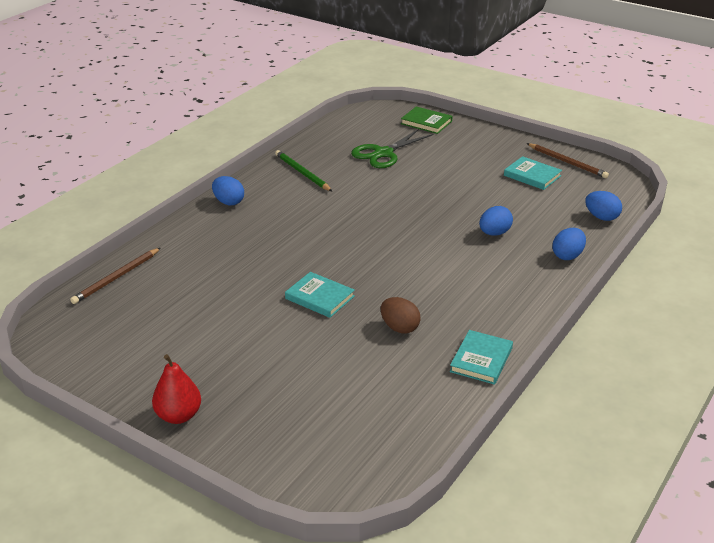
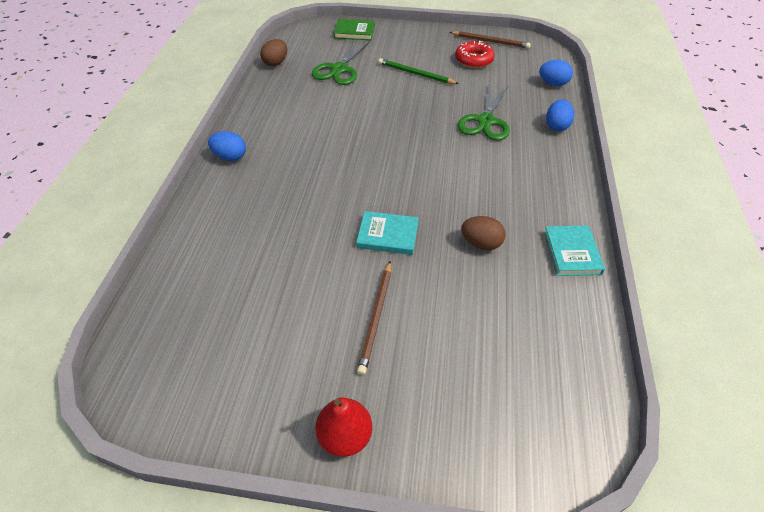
camera: 25 degrees left, 15 degrees up
brown pencil [70,248,160,304] -> brown pencil moved to [357,261,391,375]
green pencil [275,150,332,191] -> green pencil moved to [378,58,459,84]
blue egg [479,206,513,236] -> green scissors [458,84,510,141]
turquoise book [504,156,562,190] -> red donut [455,41,495,68]
none -> brown egg [260,39,287,66]

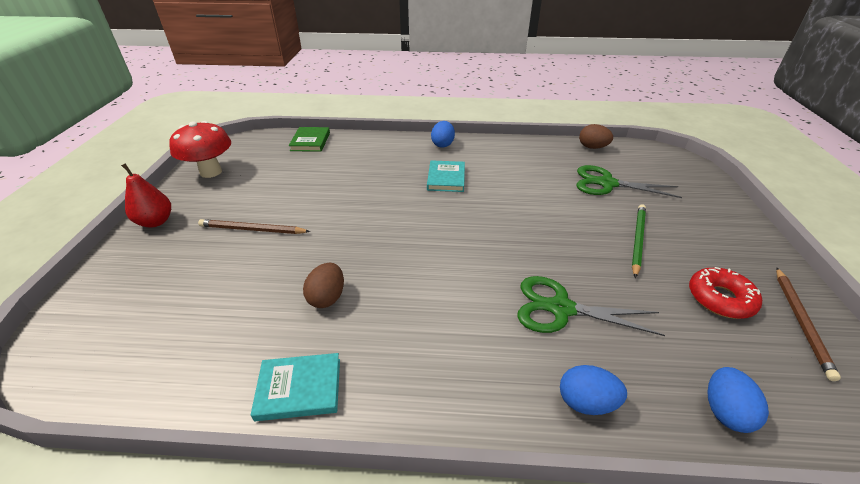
camera: 85 degrees right, 10 degrees down
green book [334,19,375,40] -> green book moved to [289,127,330,152]
turquoise book [356,211,419,255] -> turquoise book moved to [427,160,465,192]
none -> red mushroom [169,121,231,178]

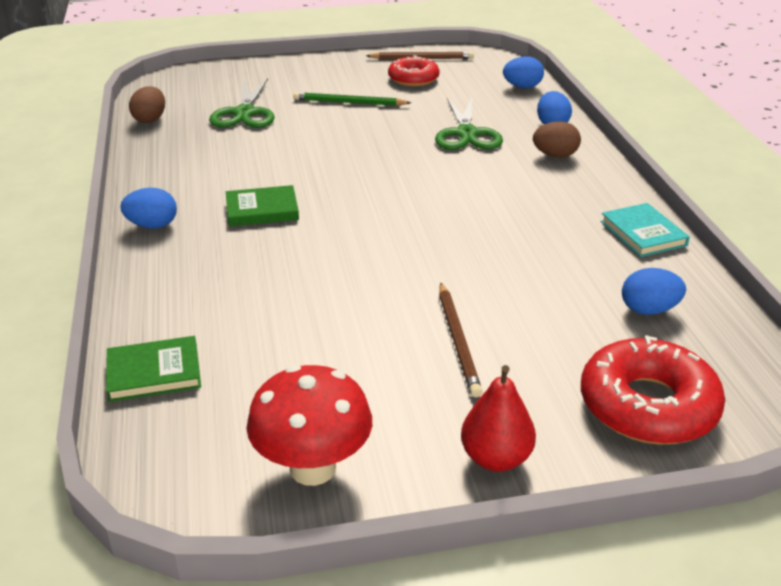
camera: 105 degrees left, 5 degrees down
brown egg [303,263,344,308] -> brown egg moved to [533,121,581,158]
turquoise book [427,160,465,192] -> green book [226,185,299,227]
none -> red donut [581,336,725,445]
none -> blue egg [622,268,686,315]

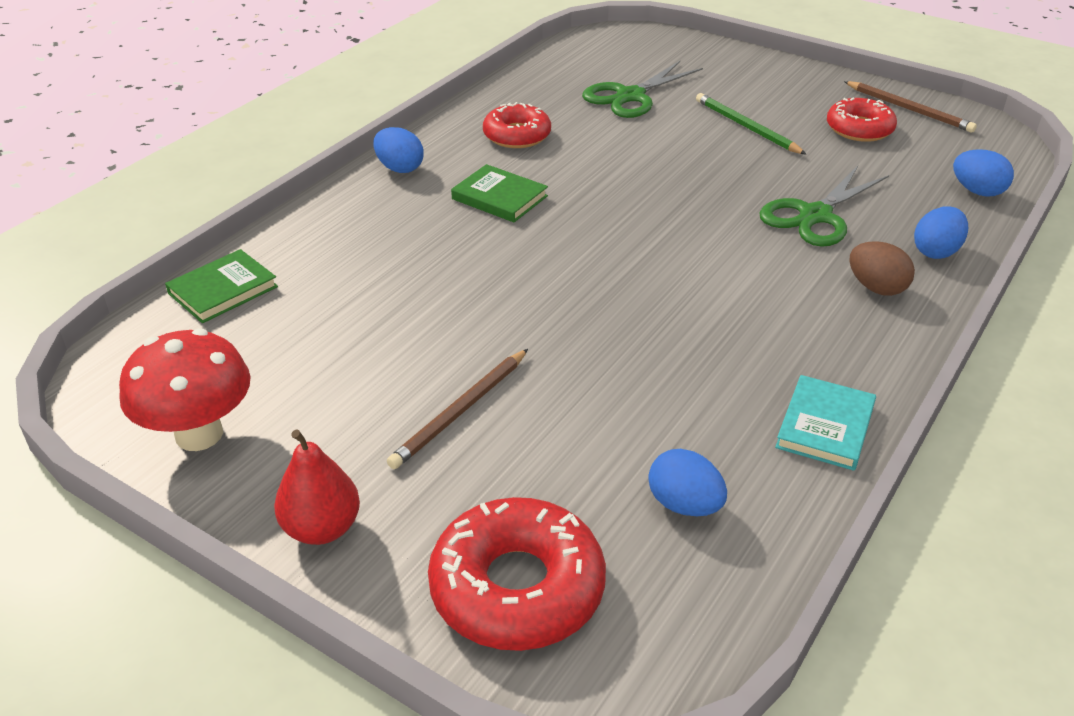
camera: 45 degrees right, 5 degrees up
green book [106,336,201,402] -> green book turned 75 degrees counterclockwise [165,249,278,323]
brown egg [129,86,165,123] -> none
none -> red donut [483,102,551,148]

